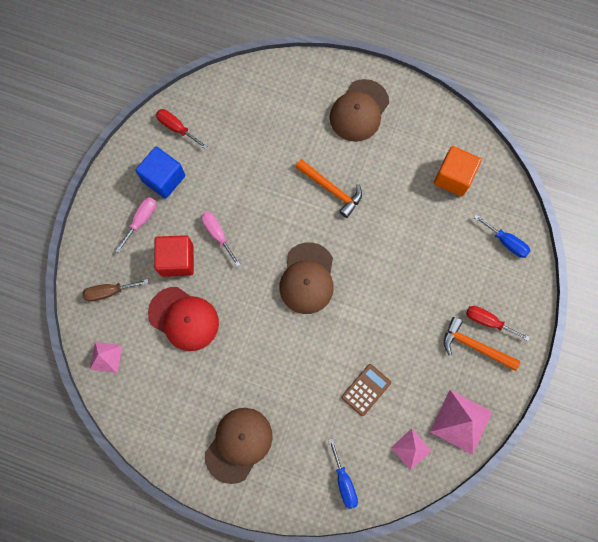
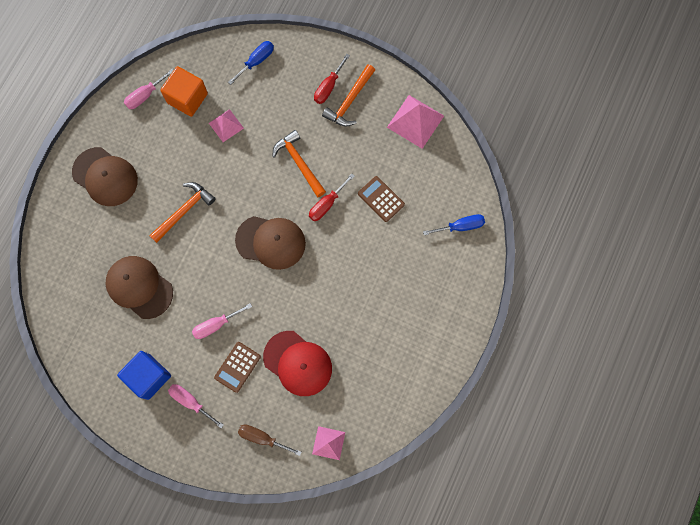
camera: 85 degrees left, 0 degrees up
brown screwdriver [82,279,148,302] -> brown screwdriver turned 120 degrees clockwise [238,424,302,456]
red cap [148,287,219,351] -> red cap turned 90 degrees clockwise [263,331,332,396]
red cube [154,235,194,277] -> brown calculator [214,342,261,393]
red screwdriver [156,109,207,149] -> red screwdriver moved to [309,174,355,221]
brown cap [205,408,273,484] -> brown cap moved to [106,256,173,319]
pink pyramid [391,428,432,470] -> pink pyramid moved to [209,109,244,142]
none -> pink screwdriver [124,68,174,109]
none -> orange hammer [272,130,326,197]

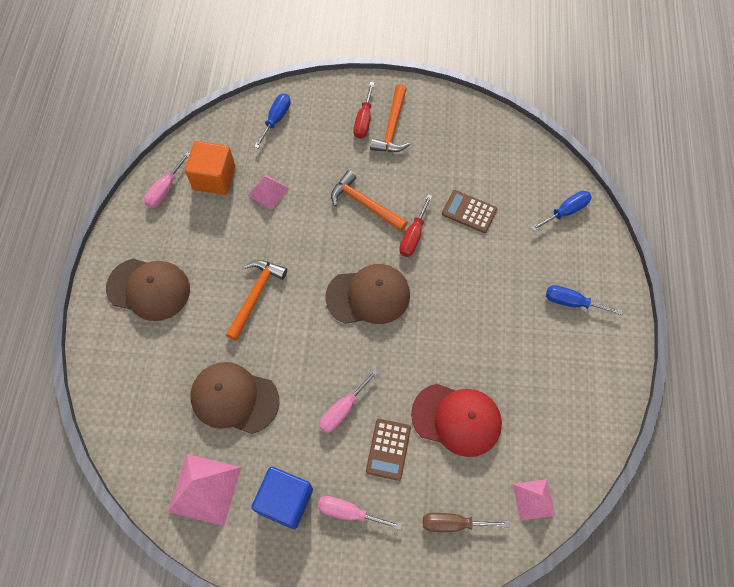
camera: 20 degrees left, 10 degrees down
pink pyramid [387,95,444,149] -> pink pyramid moved to [168,454,241,526]
none -> blue screwdriver [546,285,623,315]

